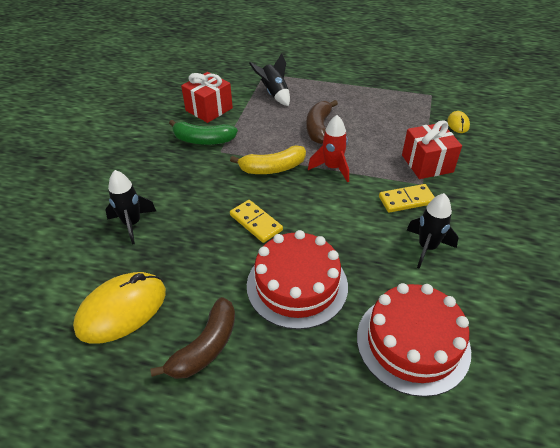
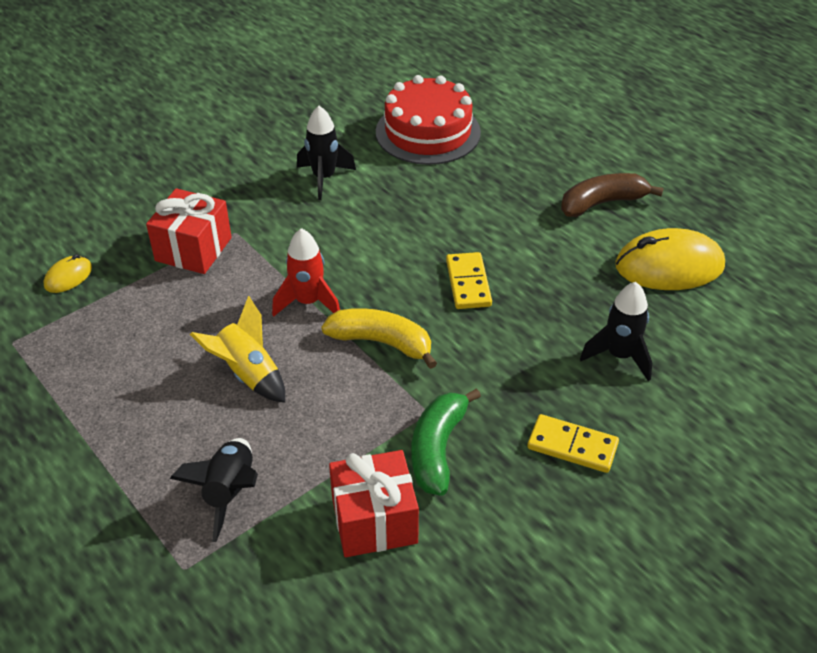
camera: 145 degrees left, 0 degrees up
green banana [169,120,238,145] -> green banana turned 120 degrees counterclockwise [411,388,481,496]
red cake [247,230,348,330] -> none
brown banana [306,100,338,144] -> yellow rocket [190,296,285,403]
yellow domino [379,184,435,213] -> yellow domino moved to [527,414,619,473]

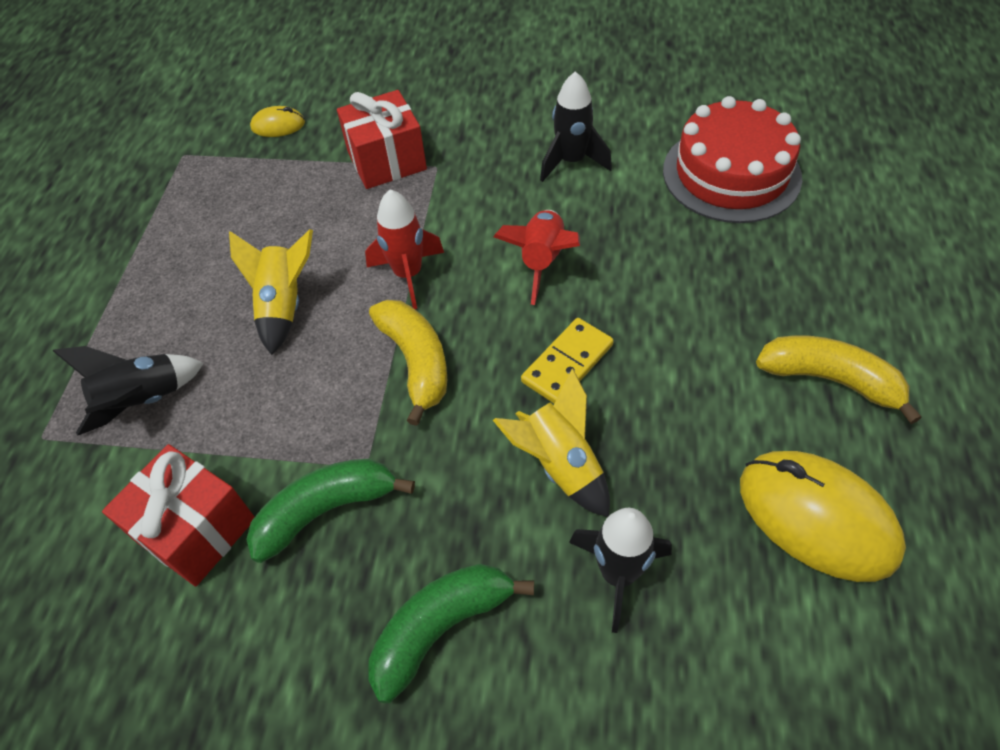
camera: 50 degrees right, 10 degrees up
yellow domino [527,414,619,473] -> green banana [368,564,534,703]
brown banana [561,173,664,217] -> yellow banana [756,336,922,424]
none -> yellow rocket [493,368,610,517]
none -> red rocket [494,210,580,305]

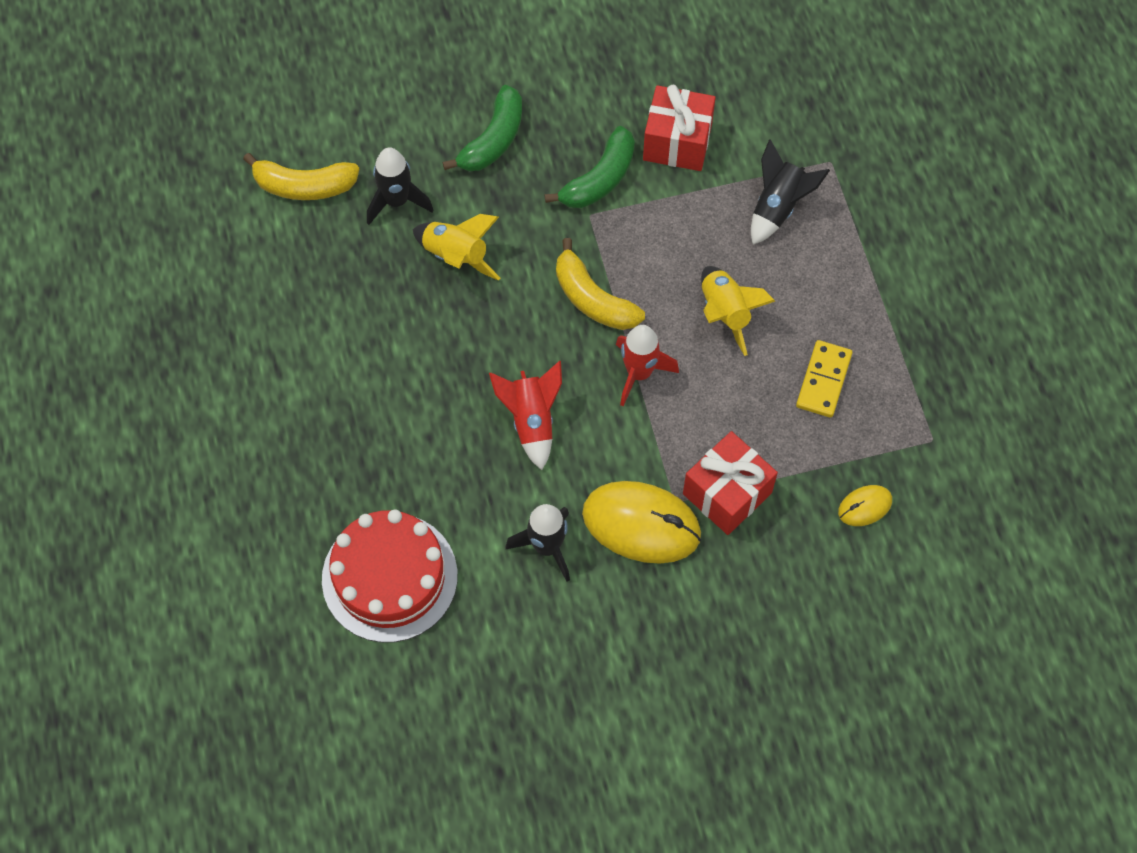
camera: 155 degrees right, 10 degrees up
yellow domino [521,318,614,403] -> yellow domino moved to [796,340,853,418]
yellow mouse [740,451,906,582] -> yellow mouse moved to [582,481,701,564]
yellow banana [756,336,922,424] -> yellow banana moved to [243,153,360,200]

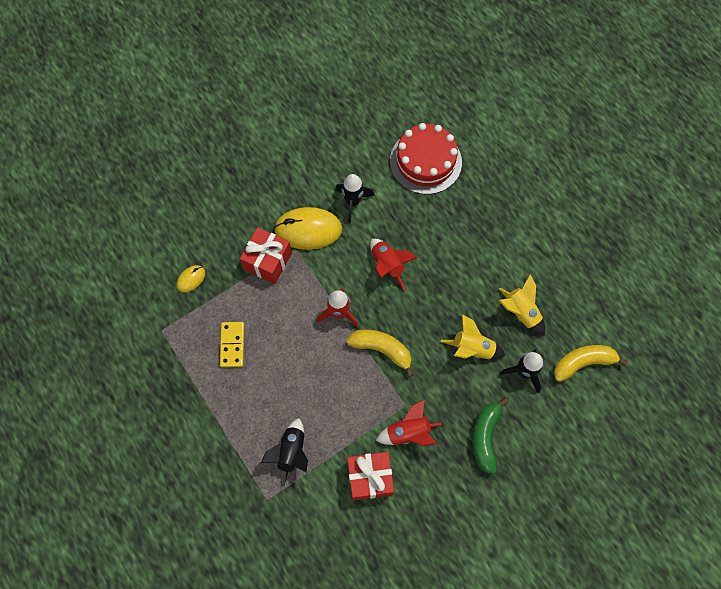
camera: 160 degrees right, 5 degrees up
green banana [544,126,635,208] -> red rocket [376,399,442,446]
yellow rocket [701,266,775,356] -> yellow rocket moved to [499,274,545,336]

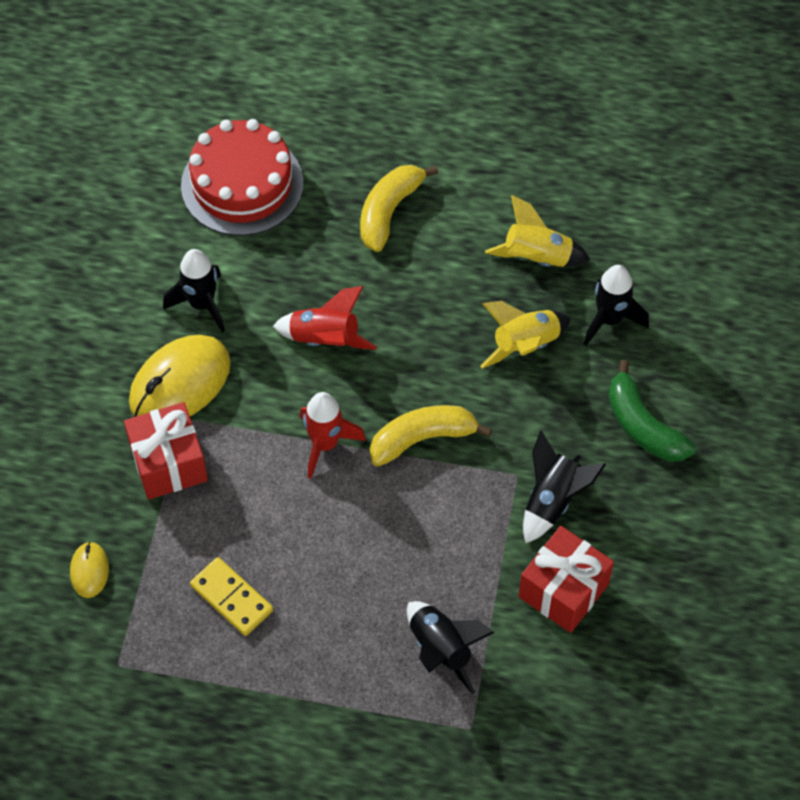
camera: 45 degrees left, 10 degrees down
red rocket [376,399,442,446] -> black rocket [523,430,606,543]
yellow banana [554,345,628,382] -> yellow banana moved to [360,165,438,252]

